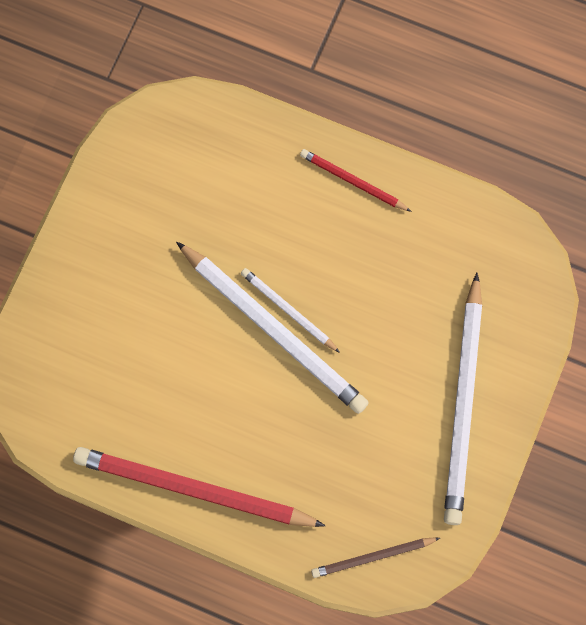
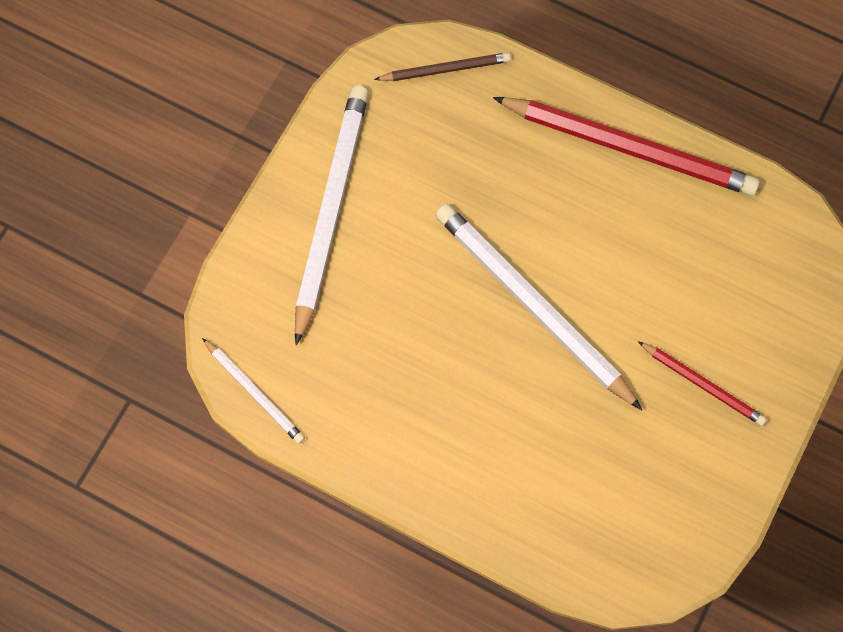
camera: 175 degrees left, 5 degrees down
white pencil [241,268,340,353] -> white pencil moved to [202,338,305,444]
red pencil [300,149,412,212] -> red pencil moved to [638,341,767,426]

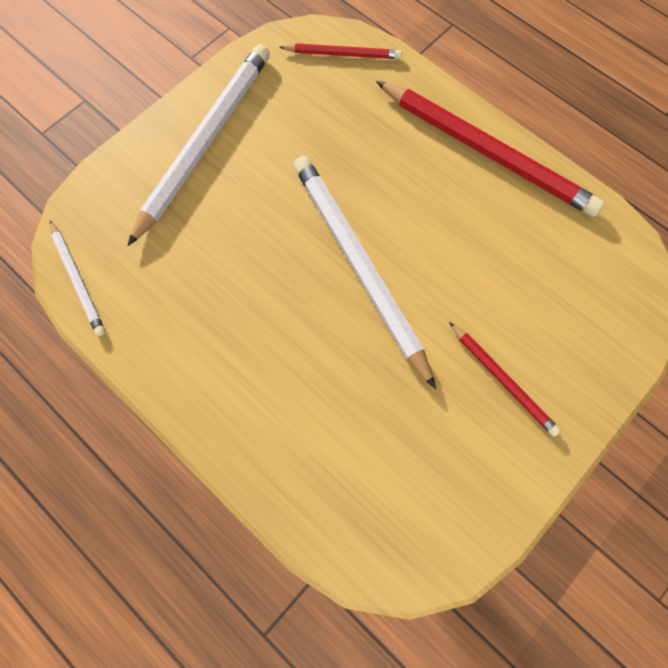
camera: 15 degrees right, 0 degrees up
brown pencil [374,52,511,81] -> red pencil [279,43,402,59]

